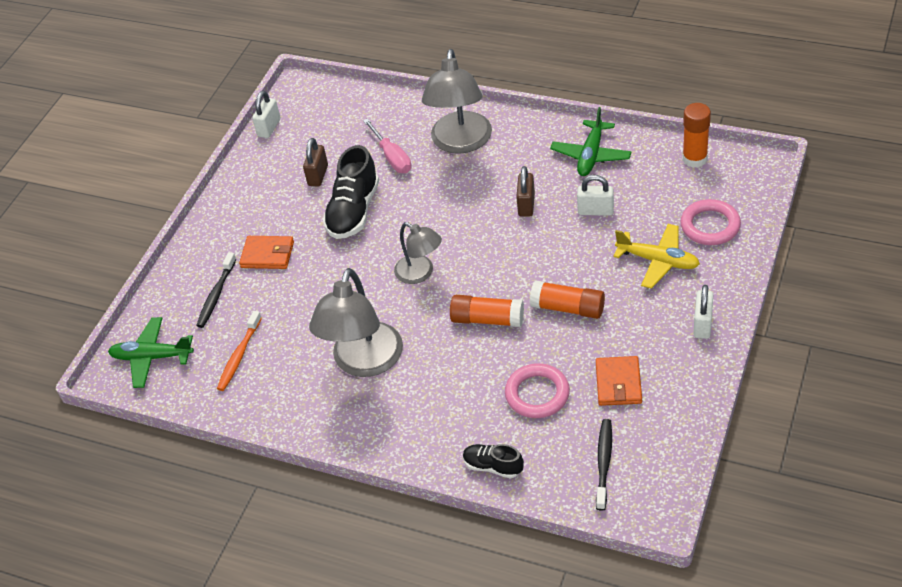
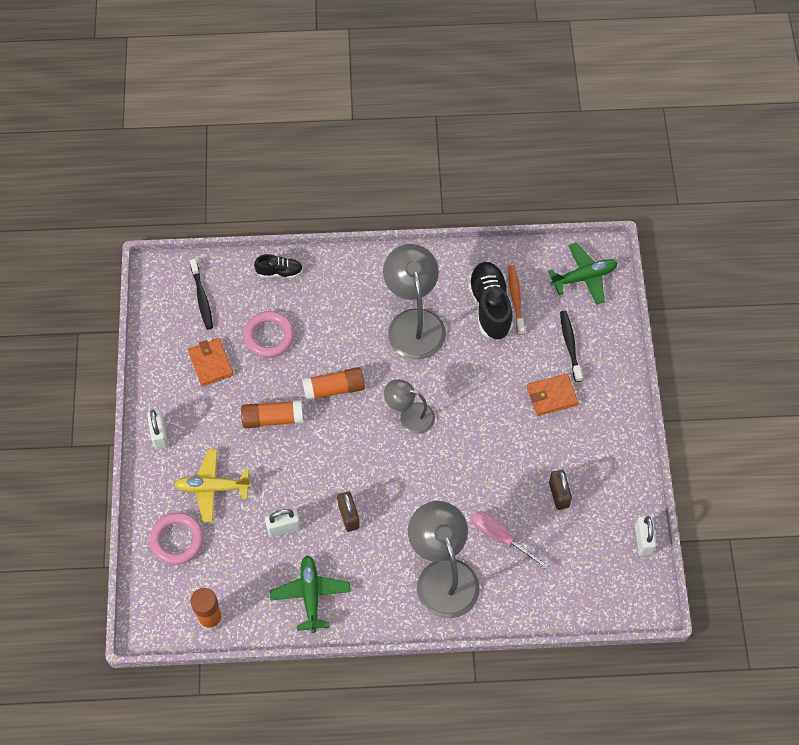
camera: 150 degrees right, 15 degrees up
black shoe [323,145,379,239] -> black shoe moved to [468,262,513,340]

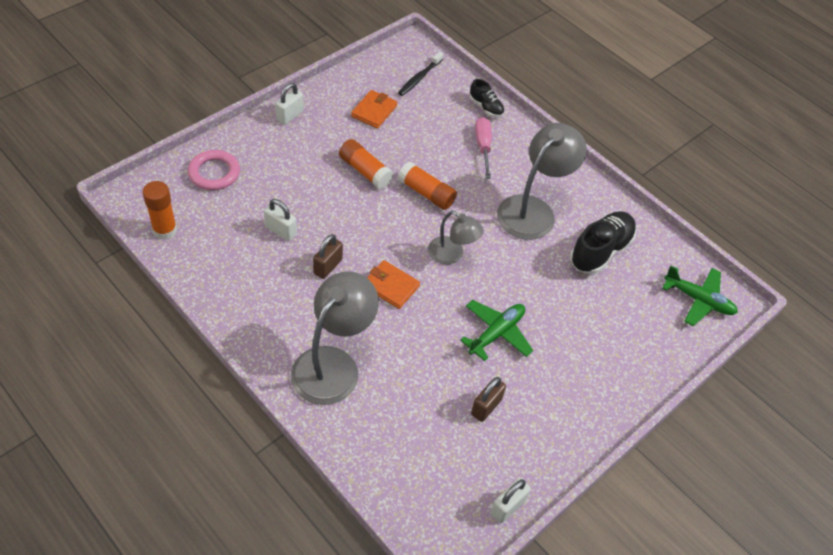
camera: 45 degrees right, 10 degrees down
yellow plane [174,449,251,522] -> none
pink ring [243,311,295,358] -> none
green plane [270,555,351,633] -> green plane moved to [460,300,534,361]
grey lamp [384,379,435,434] -> grey lamp turned 150 degrees clockwise [428,211,484,264]
pink screwdriver [472,511,549,569] -> pink screwdriver moved to [475,117,492,179]
orange toothbrush [508,265,525,335] -> none
orange wallet [527,374,578,416] -> orange wallet moved to [367,260,420,309]
black toothbrush [560,311,582,382] -> none

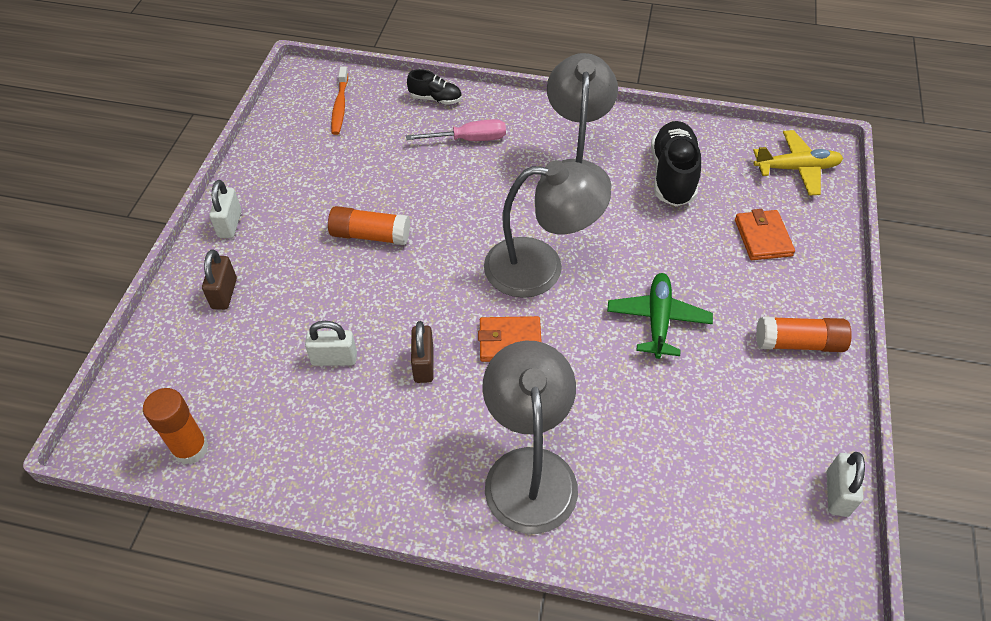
camera: 30 degrees left, 0 degrees up
pink ring [188,150,240,190] -> none
orange wallet [351,90,397,129] -> orange wallet moved to [735,209,795,260]
black toothbrush [398,51,444,96] -> orange toothbrush [331,66,348,135]
orange glue stick [398,161,457,210] -> orange glue stick moved to [756,316,852,352]
grey lamp [428,211,484,264] -> grey lamp [484,160,611,298], size x1.71
brown padlock [471,377,506,422] -> brown padlock moved to [202,249,237,310]
pink screwdriver [475,117,492,179] -> pink screwdriver turned 120 degrees clockwise [406,119,506,141]
green plane [662,265,738,326] -> yellow plane [753,130,843,196]

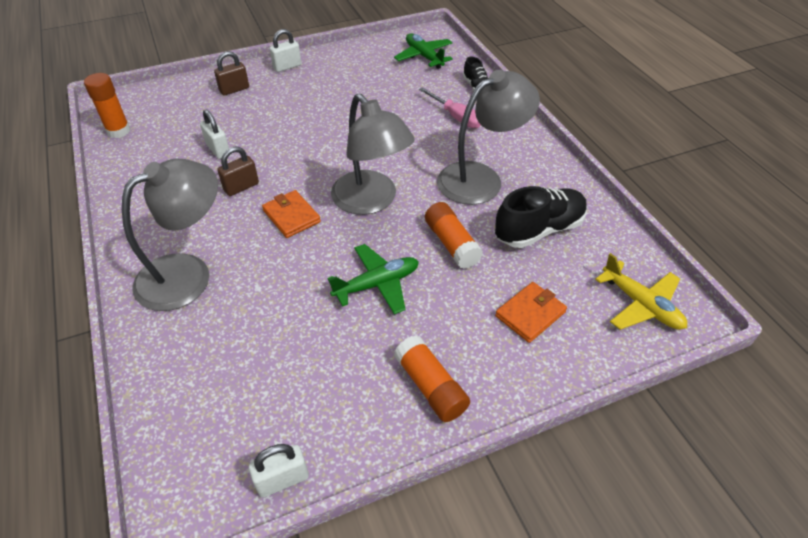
camera: 55 degrees right, 5 degrees down
orange glue stick [328,206,410,245] -> orange glue stick moved to [425,202,483,269]
orange toothbrush [331,66,348,135] -> green plane [394,33,453,69]

